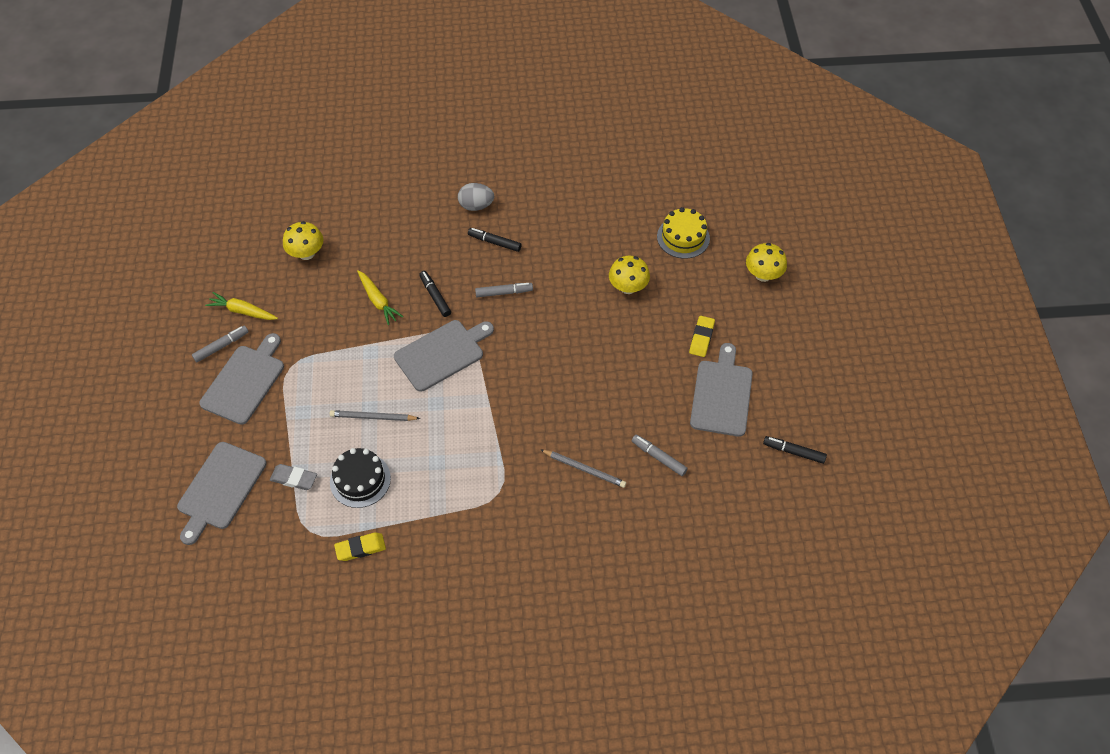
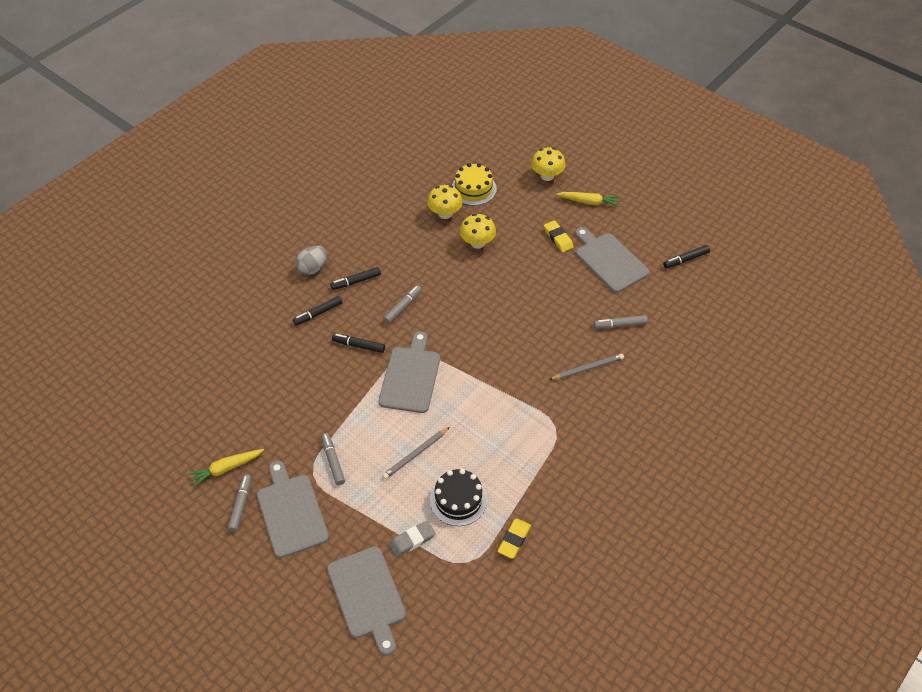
camera: 45 degrees left, 5 degrees down
yellow mushroom [283,221,324,260] -> yellow mushroom moved to [427,185,463,219]
yellow carrot [357,270,403,325] -> yellow carrot moved to [556,192,620,207]
none -> black marker [293,296,343,326]
none -> grey marker [321,433,345,485]

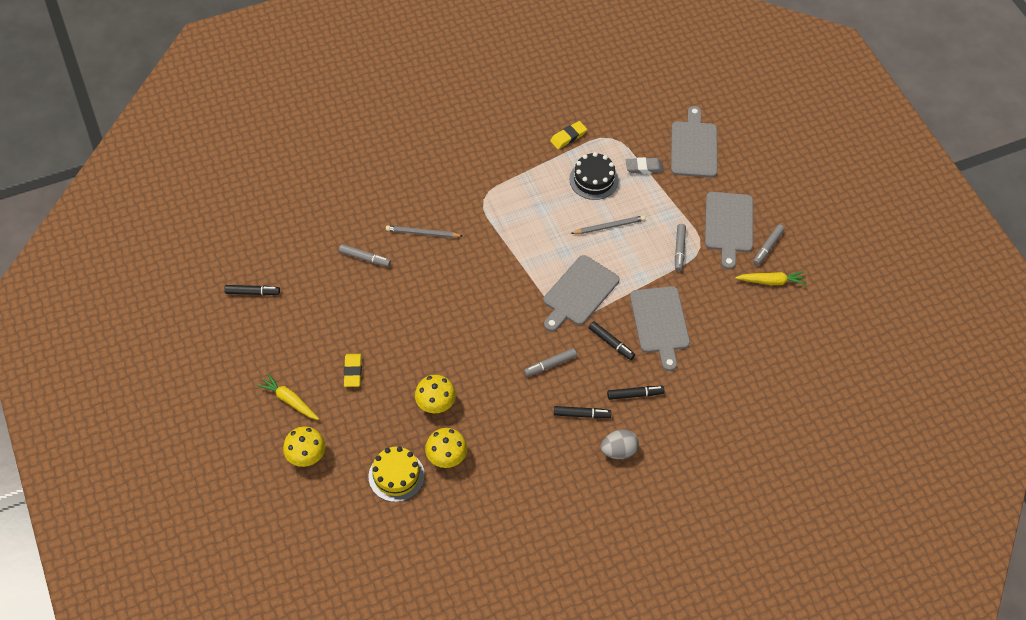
camera: 155 degrees left, 5 degrees up
grey cutting board [575,227,649,293] -> grey cutting board moved to [630,286,690,371]

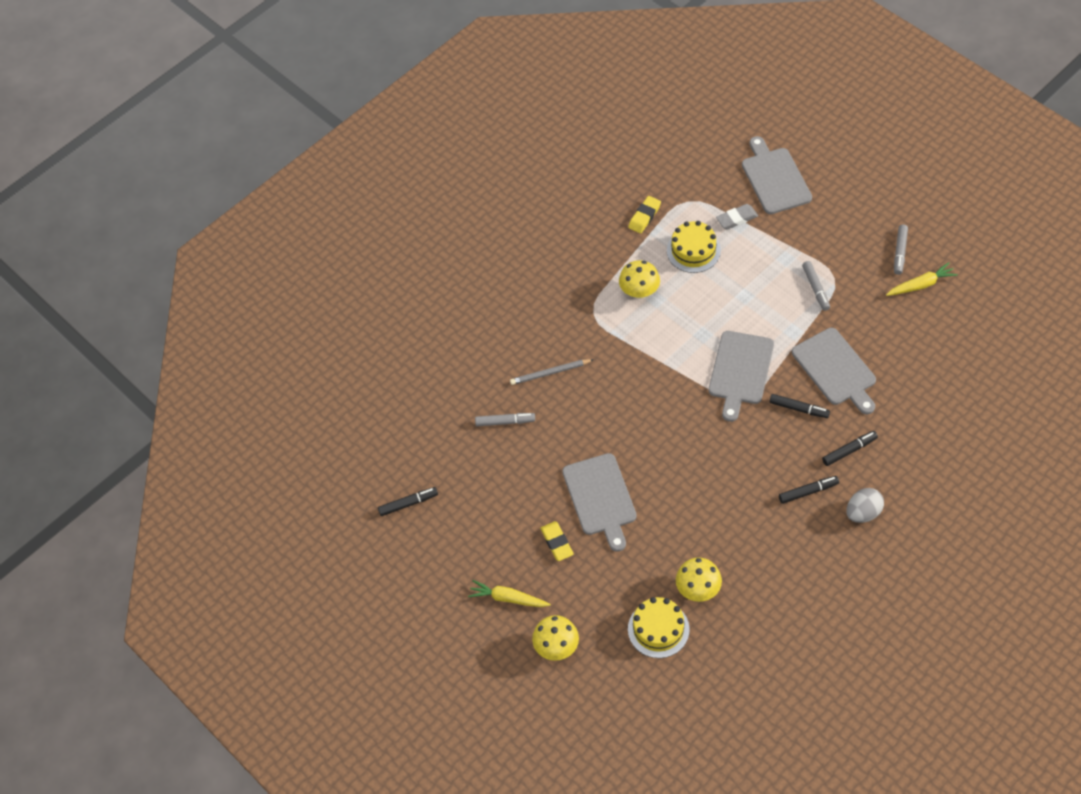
camera: 15 degrees left, 0 degrees up
yellow mushroom [415,375,456,413] -> yellow mushroom moved to [619,260,660,299]
grey marker [524,348,577,377] -> none
black cake [569,152,618,200] -> yellow cake [667,221,721,273]
grey pencil [570,215,645,234] -> none
grey cutting board [705,192,753,269] -> grey cutting board moved to [562,453,637,552]

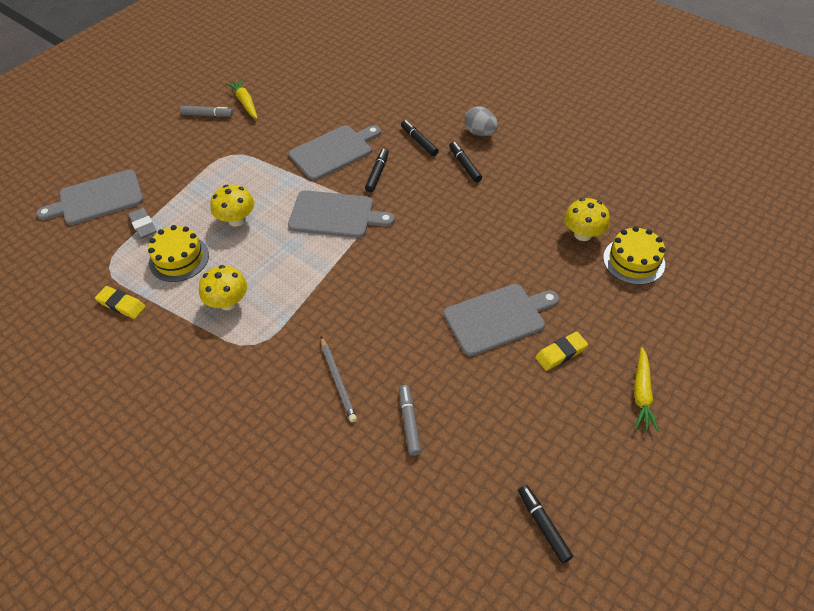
camera: 100 degrees left, 5 degrees down
yellow mushroom [532,615,579,661] -> yellow mushroom moved to [210,185,254,227]
grey marker [802,261,830,311] -> none

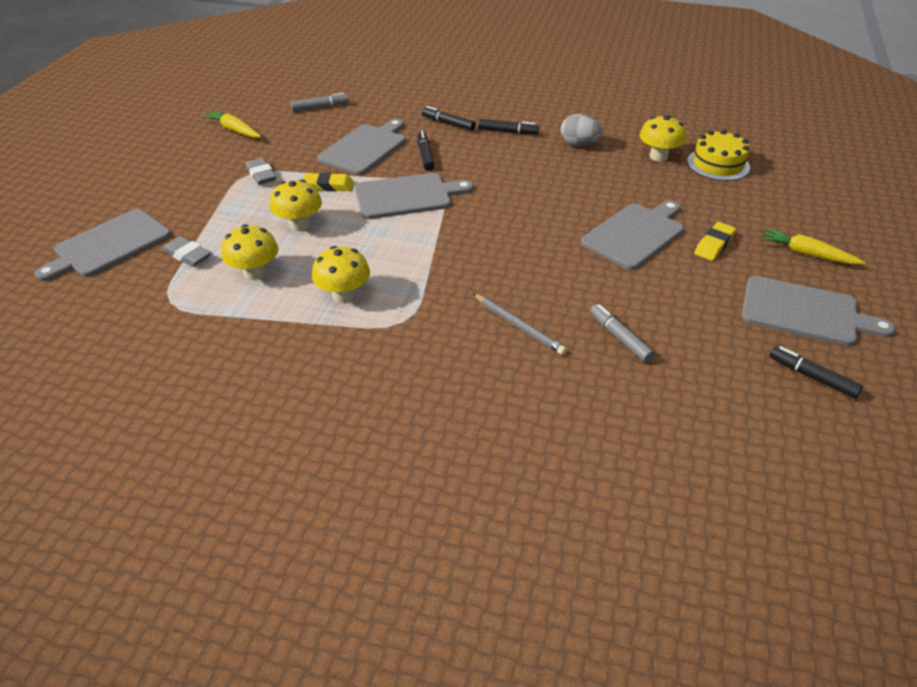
camera: 25 degrees left, 10 degrees down
yellow eraser [95,286,146,319] -> yellow eraser moved to [303,172,354,191]
yellow cake [148,225,209,282] -> yellow mushroom [221,224,278,280]
grey marker [180,106,233,117] -> grey marker moved to [291,93,349,111]
black marker [449,142,482,183] -> black marker turned 150 degrees clockwise [478,119,539,134]
grey egg [464,106,498,136] -> grey egg moved to [560,114,602,146]
yellow carrot [634,347,659,432] -> yellow carrot turned 135 degrees clockwise [761,228,865,264]
none -> grey eraser [245,158,276,185]
none -> grey cutting board [742,276,896,346]

